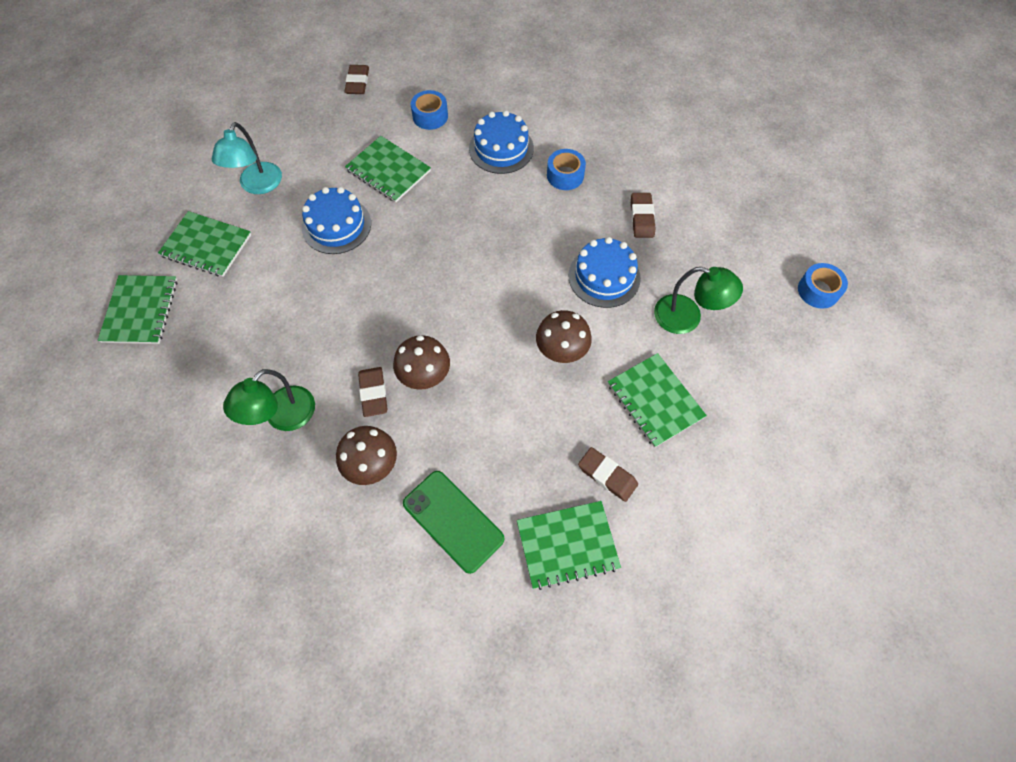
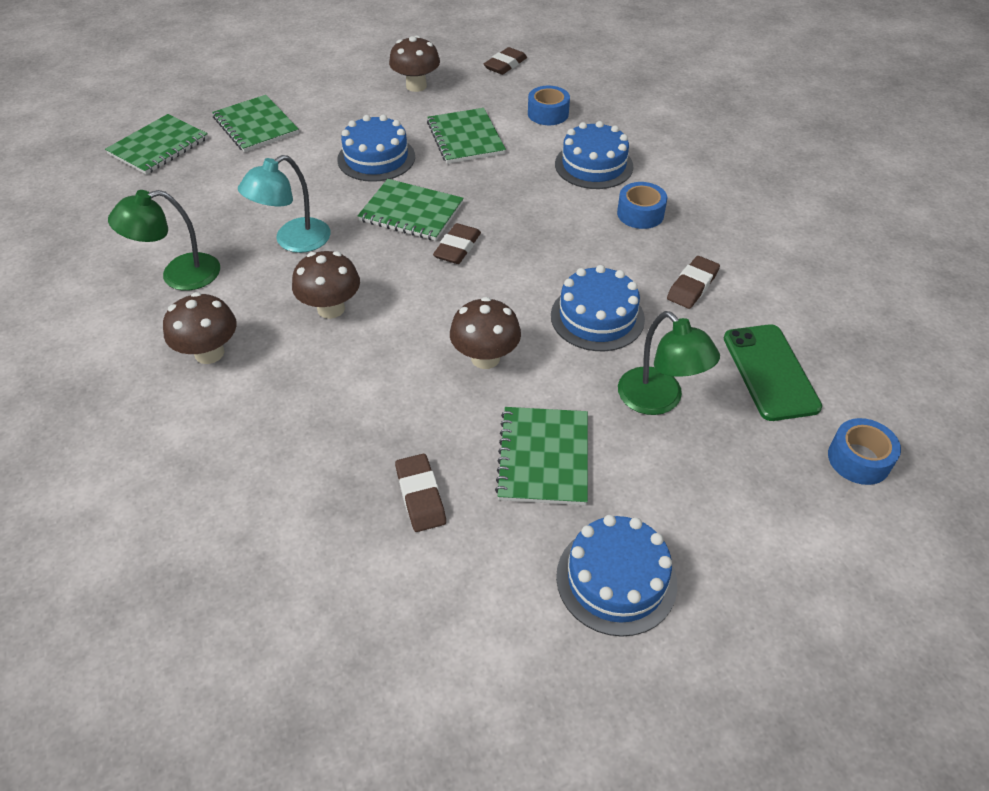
camera: 35 degrees right, 15 degrees down
turquoise lamp [212,122,282,194] -> turquoise lamp moved to [238,155,330,253]
brown eraser [358,367,388,417] -> brown eraser moved to [433,223,481,264]
green phone [403,471,504,574] -> green phone moved to [724,324,822,421]
green notebook [517,501,621,590] -> green notebook moved to [358,179,464,241]
none -> brown mushroom [389,36,440,92]
none -> blue cake [556,515,677,637]

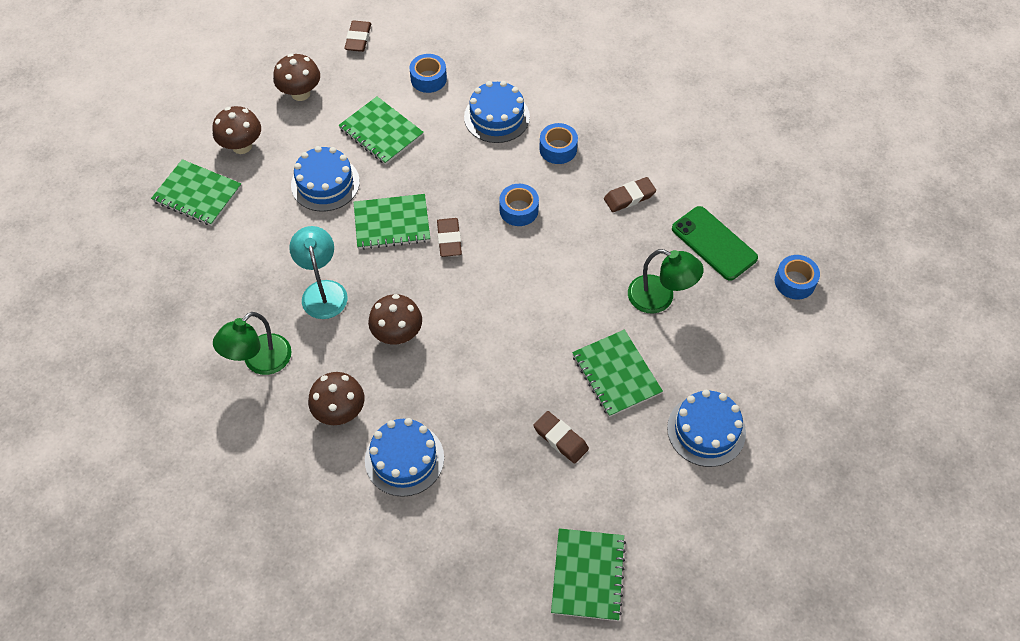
camera: 30 degrees left, 10 degrees up
green notebook [105,114,208,175] -> green notebook moved to [551,528,626,621]
turquoise lamp [238,155,330,253] -> turquoise lamp turned 150 degrees clockwise [289,226,348,319]
brown mushroom [450,297,521,369] -> brown mushroom moved to [212,106,261,154]
blue cake [551,265,645,351] -> blue cake moved to [365,418,444,497]
brown eraser [667,256,720,309] -> brown eraser turned 60 degrees clockwise [604,177,656,212]
none -> blue tape [499,184,539,226]

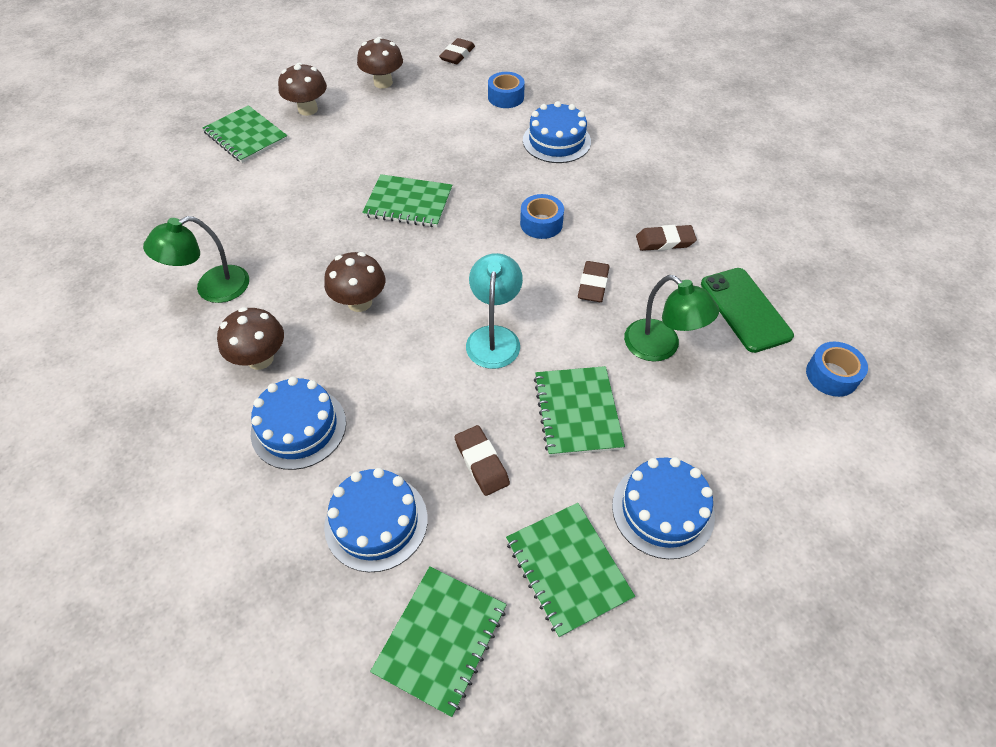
camera: 20 degrees right, 5 degrees down
turquoise lamp [289,226,348,319] -> turquoise lamp moved to [466,253,523,369]
blue cake [291,146,360,211] -> blue cake moved to [324,468,428,572]
green notebook [338,96,424,165] -> green notebook moved to [506,503,635,638]
brown eraser [437,218,462,257] -> brown eraser moved to [578,261,610,302]
blue tape [539,123,578,164] -> none

